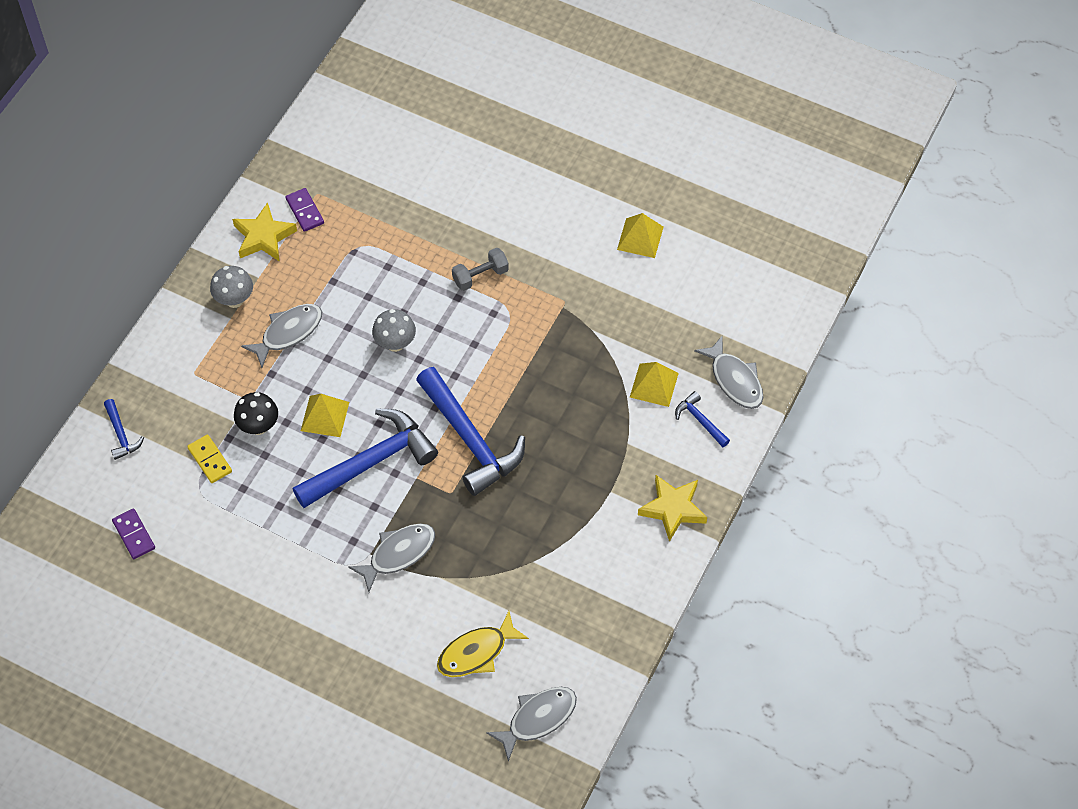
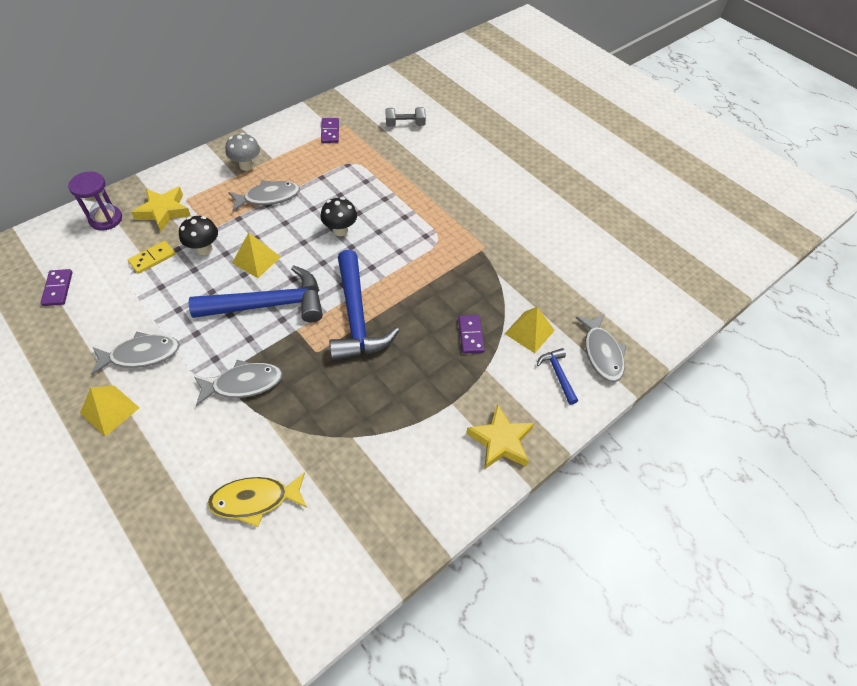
camera: 20 degrees right, 5 degrees down
blue hammer [104,399,144,460] -> purple hourglass [68,172,122,231]
yellow domino [187,435,232,483] -> yellow domino turned 60 degrees clockwise [128,241,175,274]
yellow star [232,202,297,262] -> yellow star moved to [131,187,191,232]
grey mushroom [372,309,416,352] -> black mushroom [321,197,357,236]
grey dumbbell [452,248,509,291] -> grey dumbbell moved to [386,107,426,127]
grey fish [486,687,577,762] -> grey fish moved to [91,332,180,375]
yellow pyramid [617,213,664,258] -> yellow pyramid moved to [80,386,139,437]
none -> purple domino [458,315,485,354]

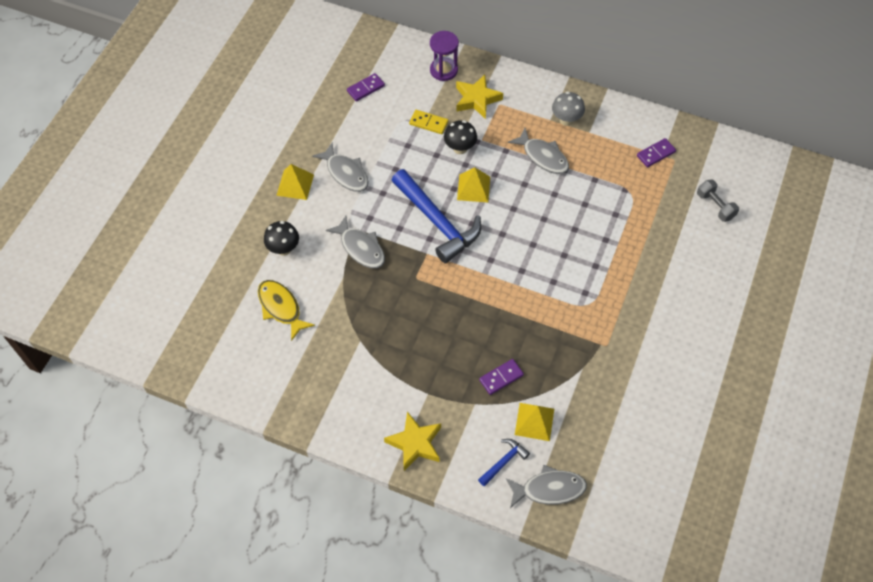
camera: 65 degrees right, 5 degrees up
black mushroom [321,197,357,236] -> black mushroom moved to [264,221,299,256]
blue hammer [329,250,399,361] -> none
grey fish [575,314,626,382] -> grey fish turned 150 degrees counterclockwise [506,465,587,508]

